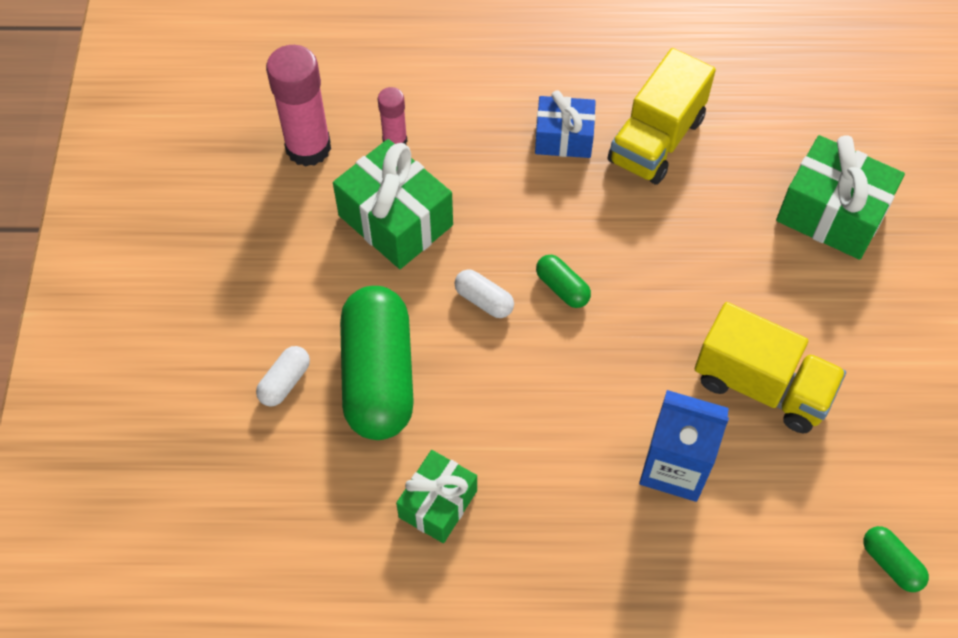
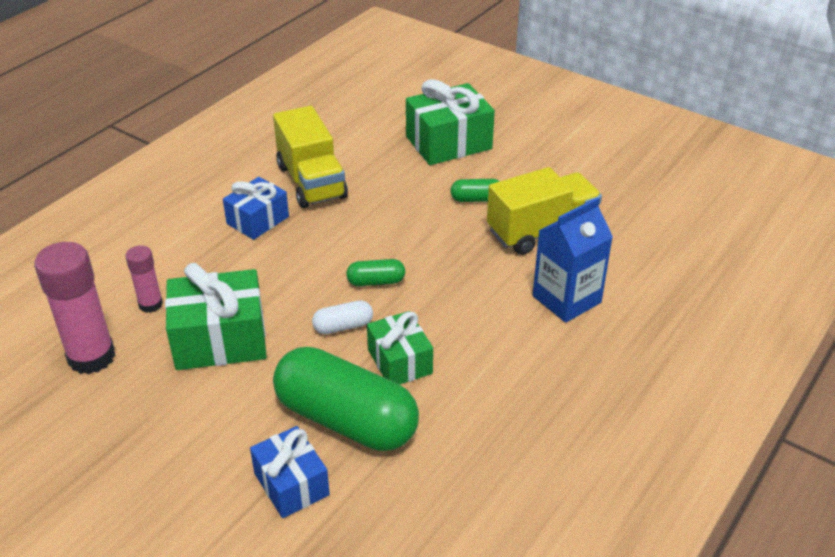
camera: 55 degrees left, 20 degrees down
white capsule [256,346,310,407] -> blue gift [250,426,330,518]
green gift [396,450,477,543] -> green gift moved to [367,311,433,384]
green capsule [863,526,929,592] -> green capsule moved to [451,179,499,202]

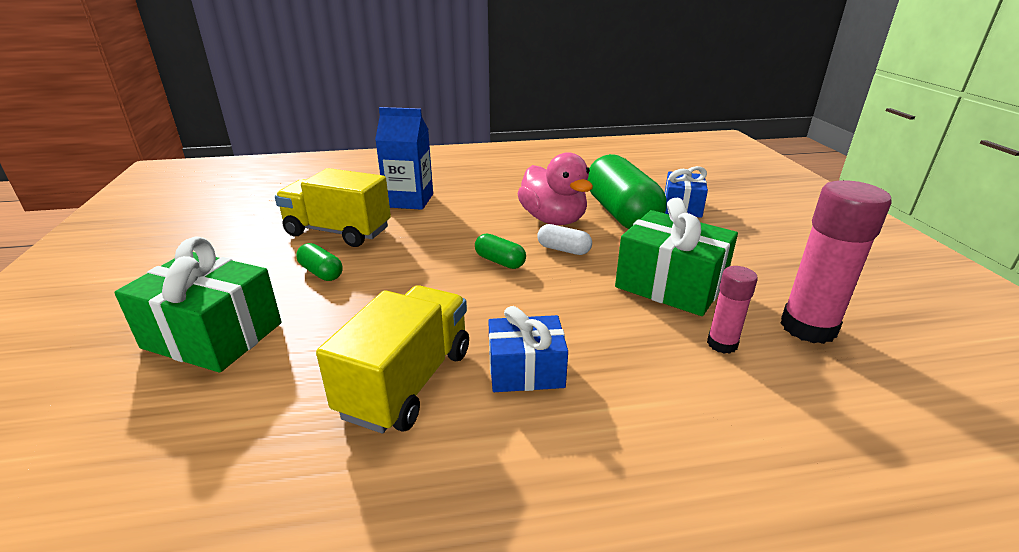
camera: 135 degrees left, 10 degrees down
green gift [367,311,433,384] -> pink duck [518,152,593,225]

